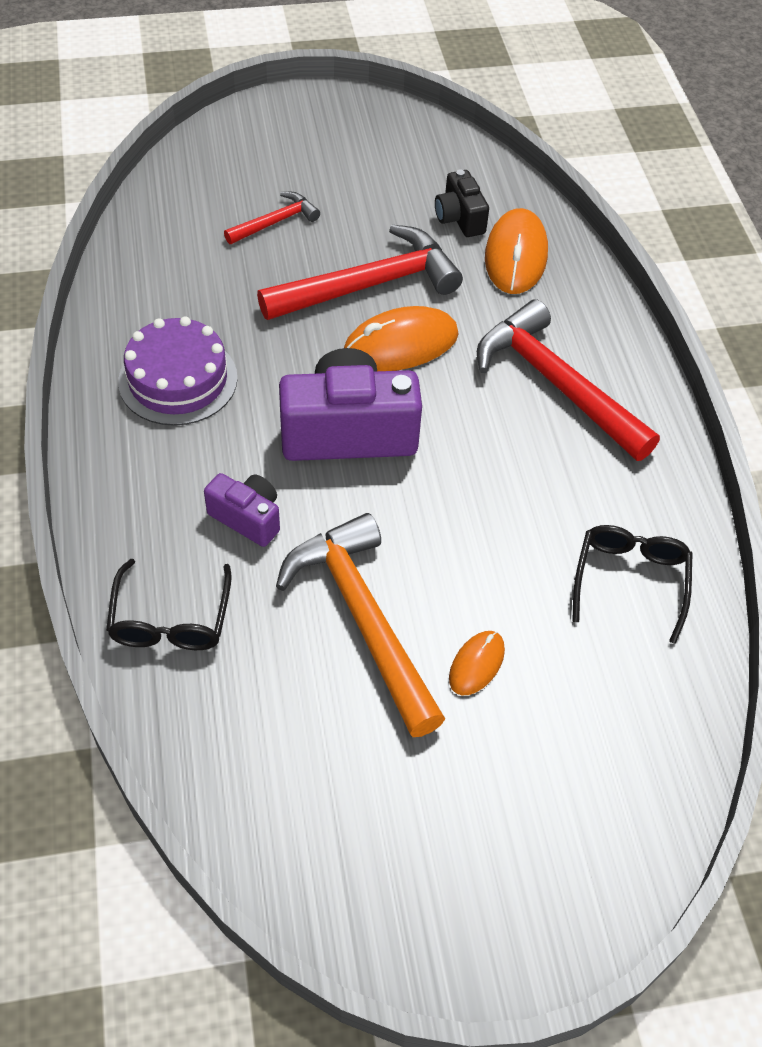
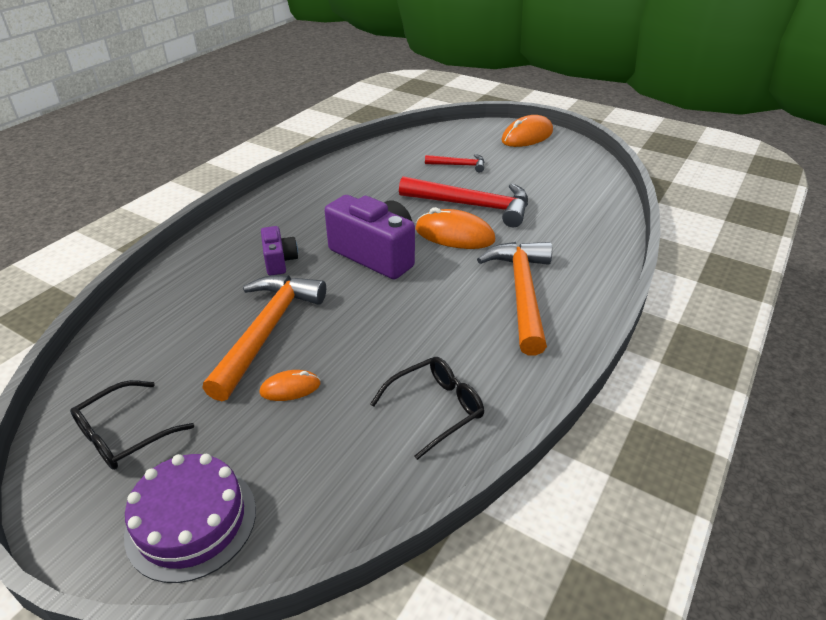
camera: 45 degrees right, 15 degrees down
black glasses [106,559,232,650] -> black glasses moved to [70,380,194,470]
purple cake [118,316,237,426] -> purple cake moved to [124,454,256,583]
black camera [435,169,489,237] -> none
red hammer [477,299,660,461] -> orange hammer [477,242,552,356]
orange mouse [485,208,548,294] -> orange mouse moved to [501,115,553,147]

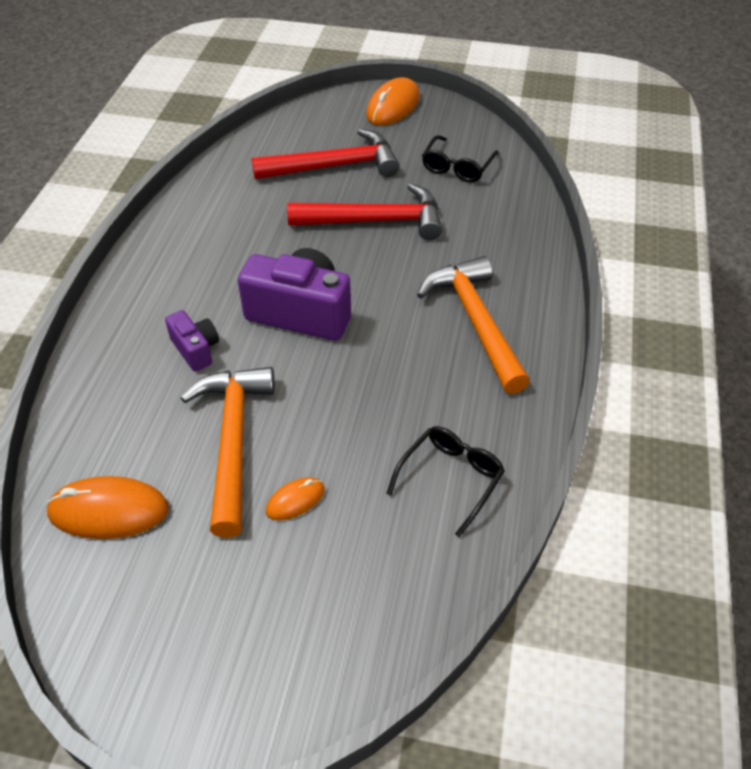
camera: 20 degrees left, 10 degrees up
black glasses [70,380,194,470] -> black glasses moved to [422,135,499,182]
purple cake [124,454,256,583] -> none
orange mouse [415,207,495,249] -> orange mouse moved to [46,476,169,539]
red hammer [425,154,484,173] -> red hammer [251,129,399,179], size x1.97

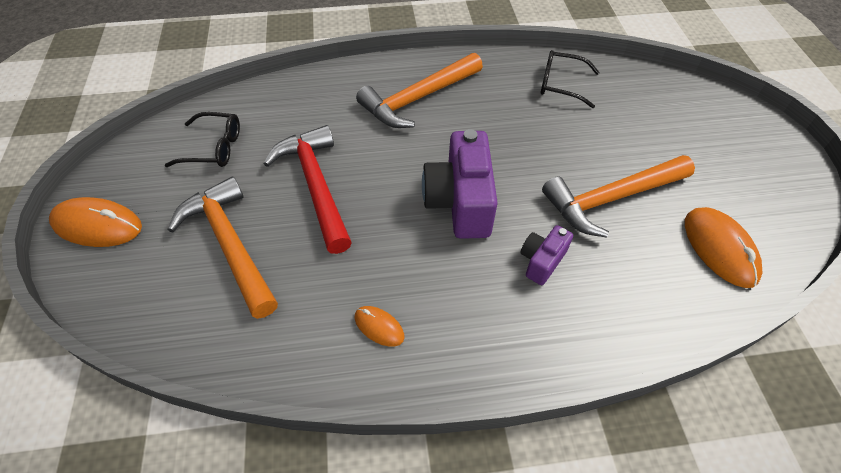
camera: 110 degrees left, 5 degrees up
red hammer [251,129,399,179] -> orange hammer [167,177,278,319]
orange mouse [266,477,325,520] -> orange mouse moved to [355,306,404,347]

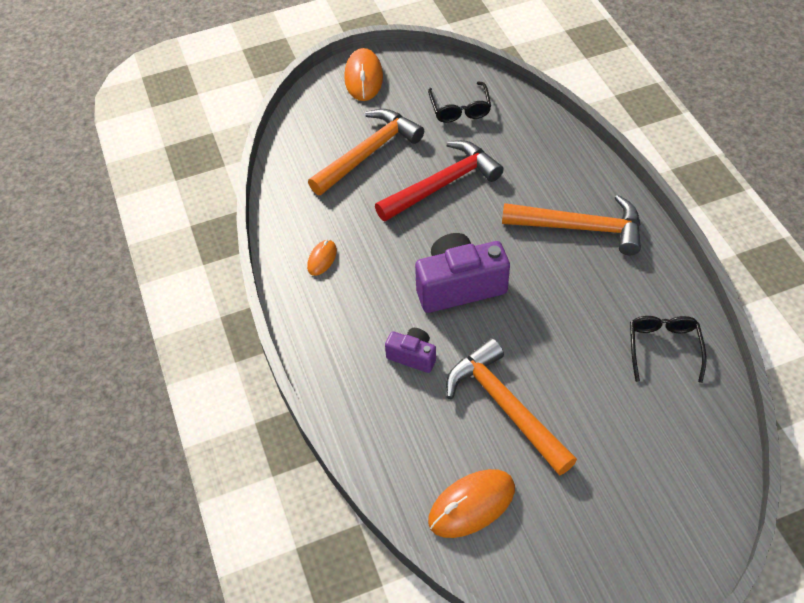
camera: 80 degrees right, 0 degrees up
orange hammer [356,53,483,128] -> orange hammer turned 150 degrees clockwise [502,195,641,255]

